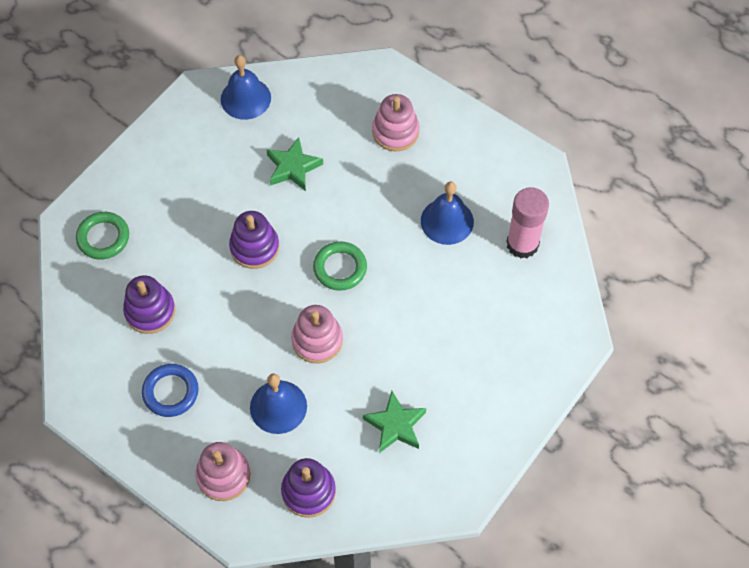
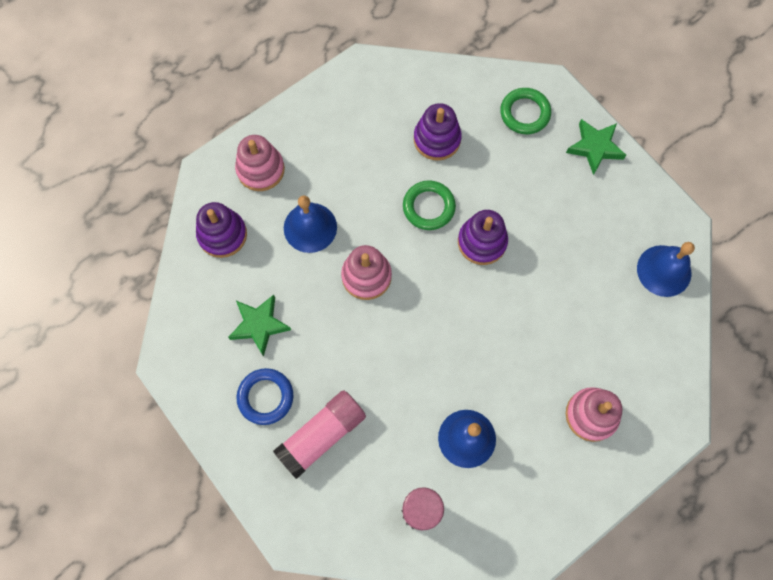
camera: 105 degrees right, 10 degrees up
blue ring [142,364,199,417] -> blue ring moved to [236,368,293,425]
green star [267,137,323,191] -> green star moved to [566,119,626,175]
green ring [313,241,367,291] -> green ring moved to [403,180,456,230]
none -> pink glue stick [273,390,366,479]

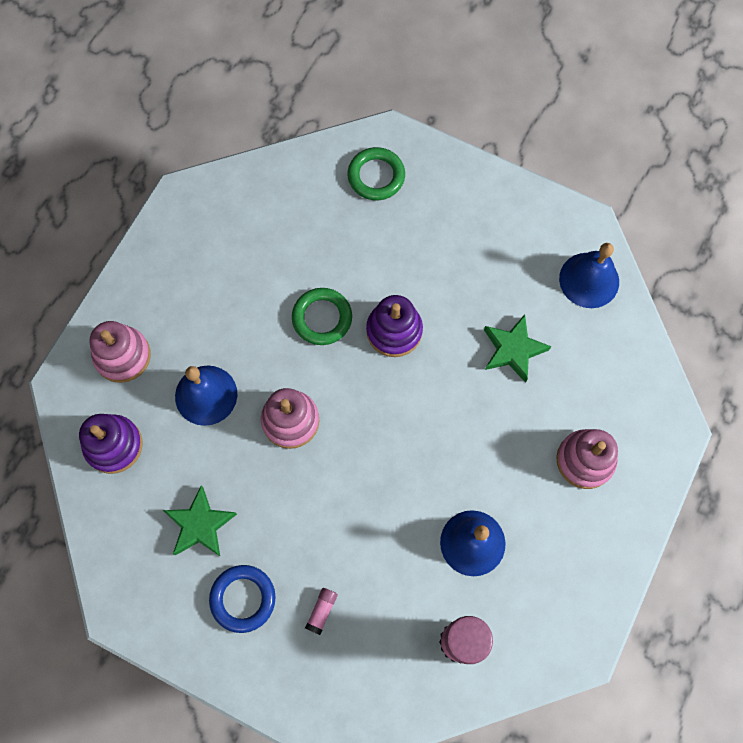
camera: 25 degrees left, 0 degrees up
pink glue stick [273,390,366,479] -> pink glue stick [305,588,338,635], size x0.41
purple stacking toy [414,103,462,161] -> none
green star [566,119,626,175] -> green star moved to [484,314,551,383]

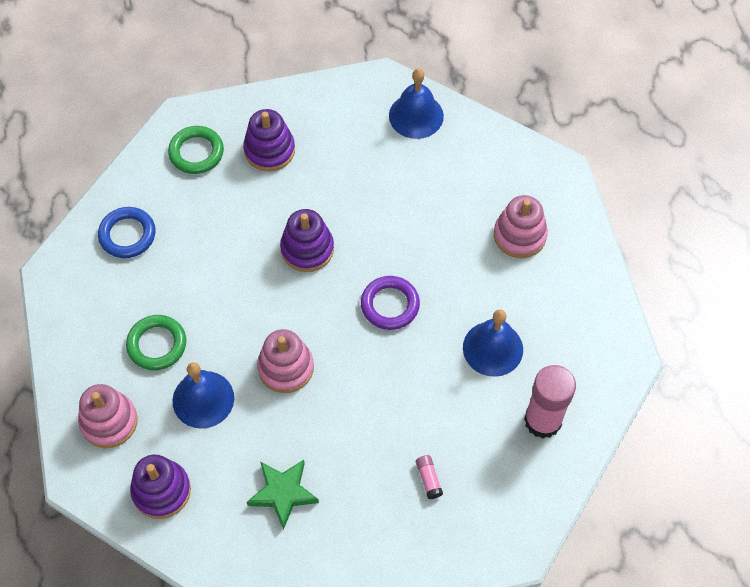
camera: 40 degrees left, 10 degrees down
blue ring [209,565,276,633] -> blue ring moved to [98,207,156,258]
green ring [292,288,352,345] -> green ring moved to [126,315,186,370]
green star [484,314,551,383] -> none
none -> purple stacking toy [243,109,295,171]
none -> purple ring [361,276,420,330]

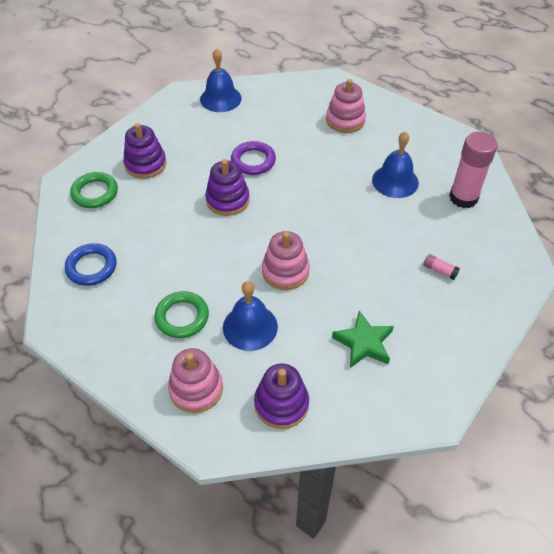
camera: 40 degrees left, 10 degrees down
purple ring [361,276,420,330] -> purple ring moved to [231,141,276,175]

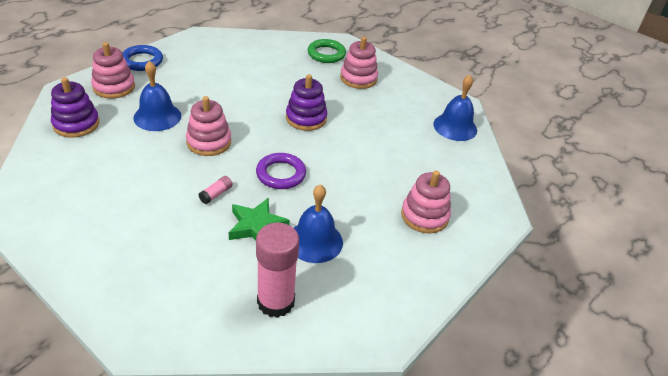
camera: 90 degrees right, 10 degrees down
blue ring [65,243,117,286] -> blue ring moved to [122,45,163,71]
purple stacking toy [123,123,166,179] -> pink stacking toy [340,37,378,89]
green ring [154,291,209,338] -> none
purple ring [231,141,276,175] -> purple ring moved to [256,153,306,189]
green star [332,311,394,368] -> green star moved to [229,198,290,241]
pink glue stick [423,254,460,280] -> pink glue stick moved to [199,176,233,204]

